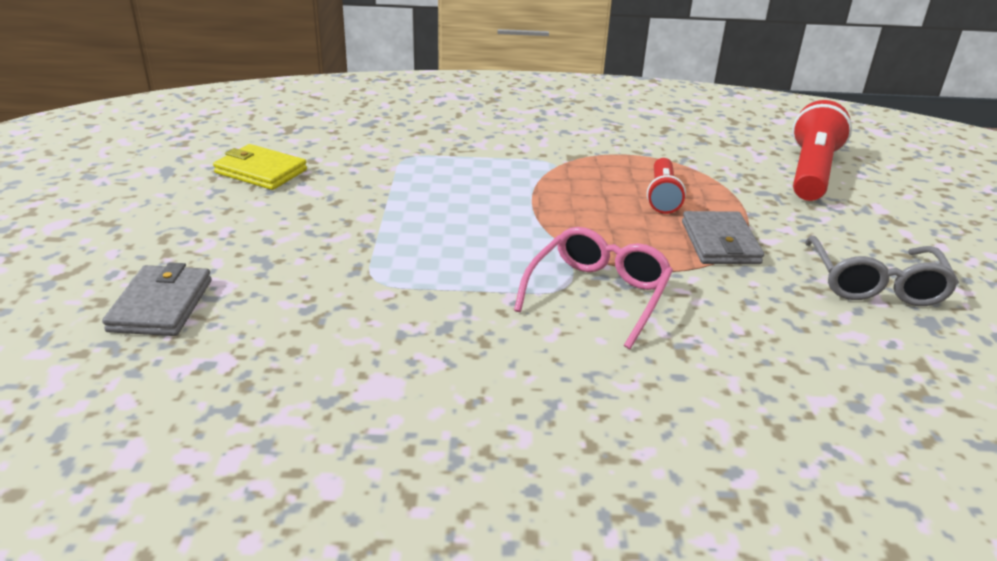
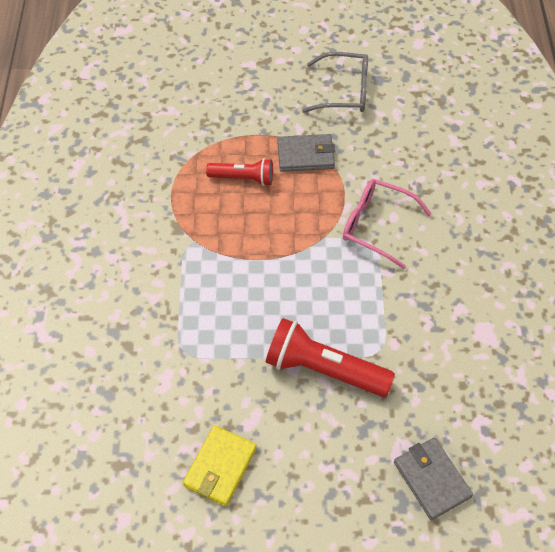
camera: 90 degrees left, 25 degrees up
grey wallet [102,262,212,336] -> grey wallet turned 60 degrees clockwise [394,438,473,520]
red flashlight [792,100,852,201] -> red flashlight moved to [266,318,395,397]

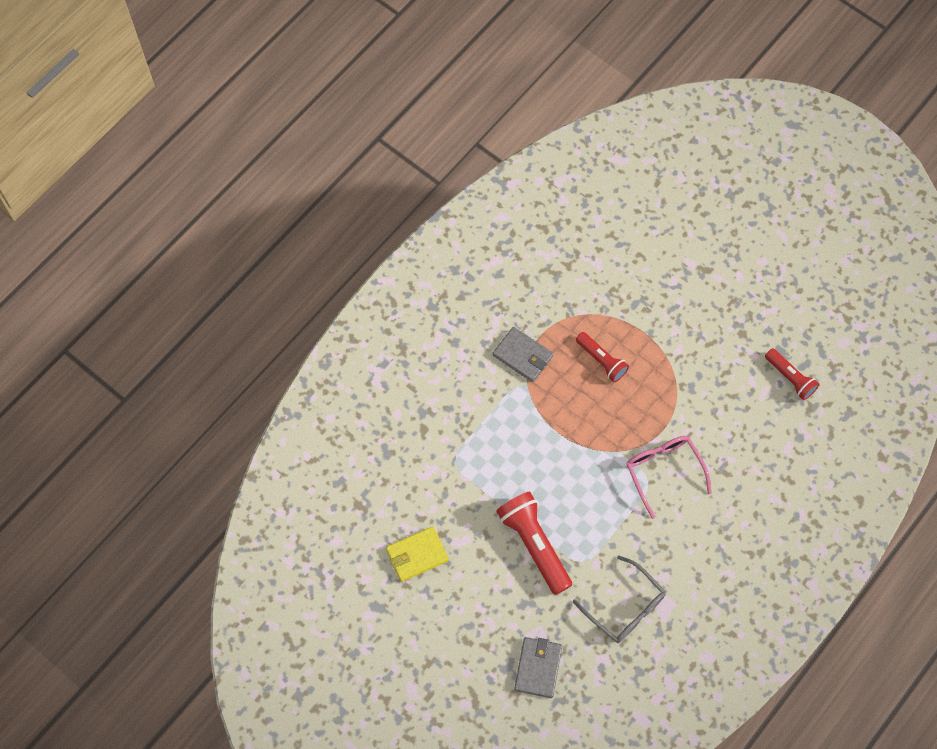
camera: 40 degrees right, 10 degrees up
grey wallet [277,134,335,172] -> grey wallet moved to [493,327,554,382]
grey glasses [302,52,368,113] -> grey glasses moved to [573,555,666,643]
none -> red flashlight [765,348,819,400]

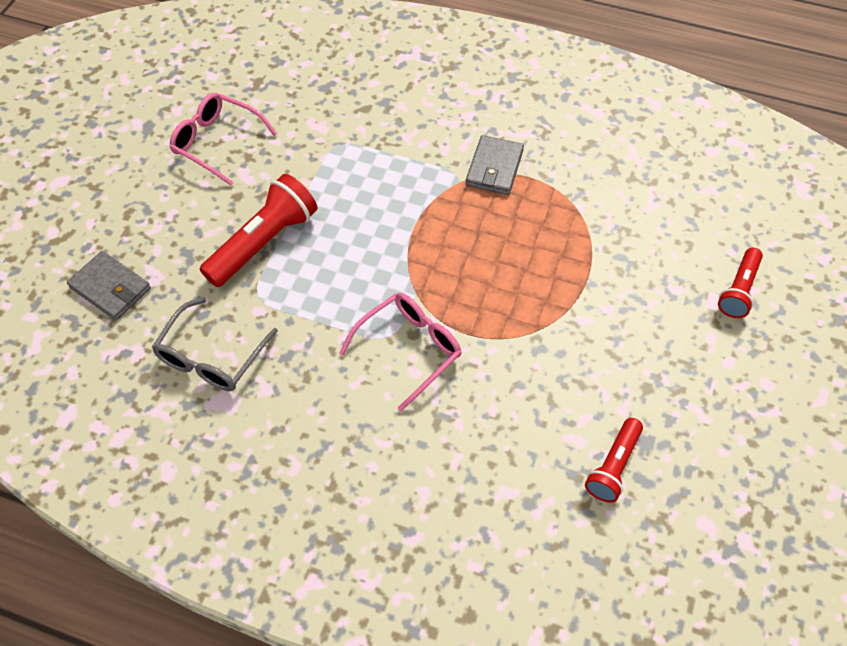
camera: 70 degrees right, 10 degrees down
yellow wallet [386,526,449,582] -> pink glasses [170,93,277,186]
grey wallet [514,637,562,698] -> grey wallet turned 45 degrees clockwise [67,251,151,321]
red flashlight [576,332,629,382] -> red flashlight moved to [718,248,763,318]

